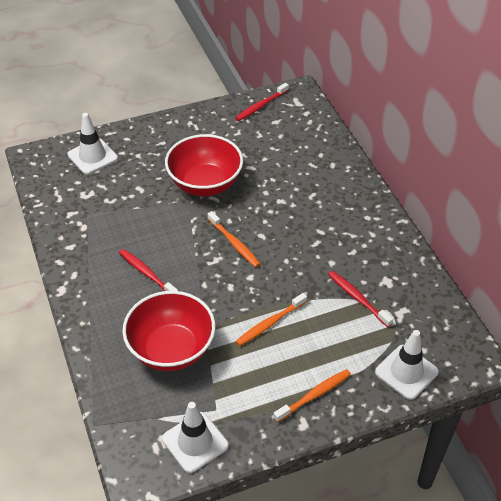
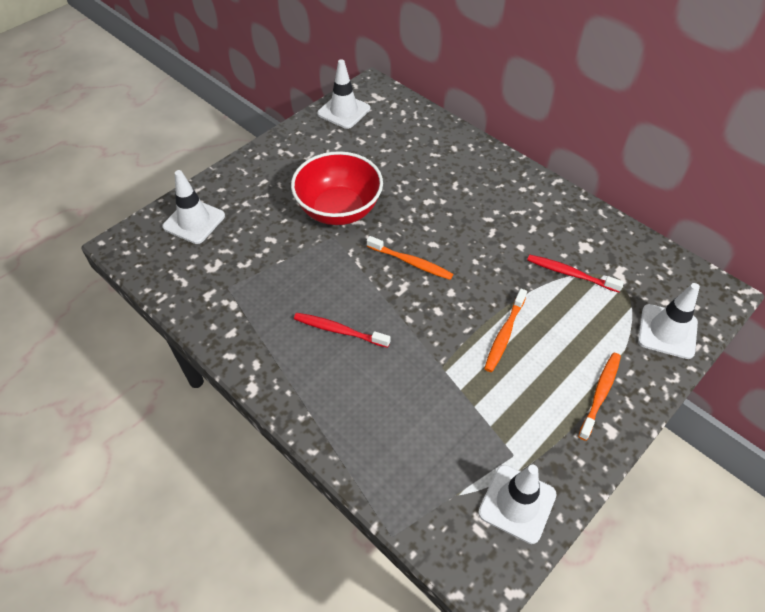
camera: 25 degrees left, 5 degrees up
red bowl [122,291,215,371] -> none
red toothbrush [235,83,289,121] -> white traffic cone [317,59,370,129]

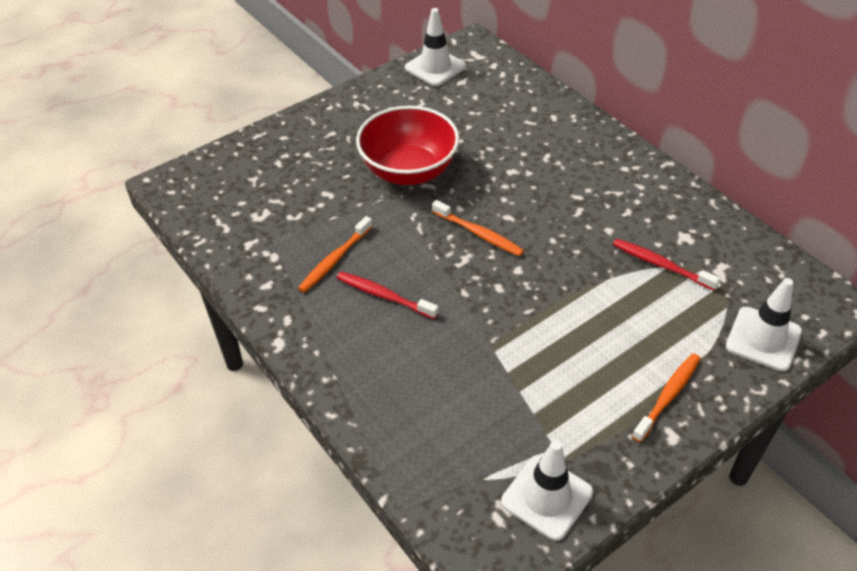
camera: 10 degrees right, 5 degrees down
white traffic cone [162,170,225,244] -> none
orange toothbrush [484,289,527,372] -> orange toothbrush moved to [298,216,373,293]

